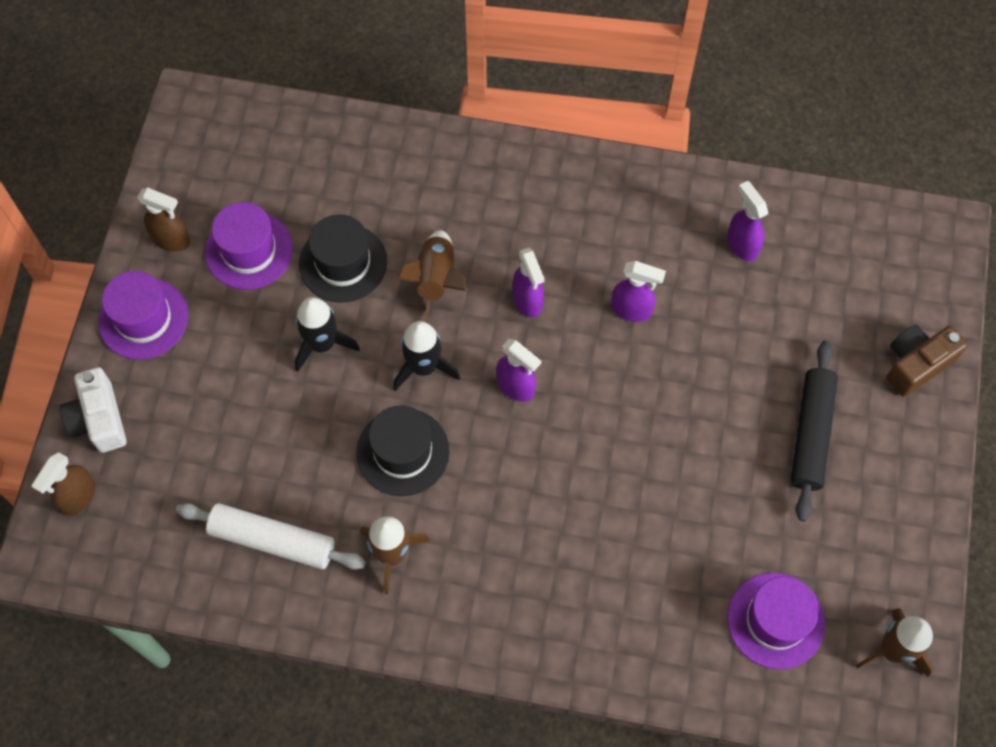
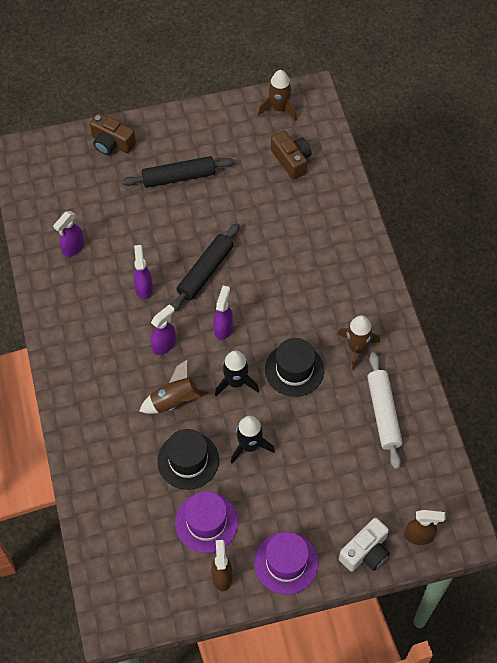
camera: 115 degrees left, 5 degrees down
purple hat [727,573,825,669] -> brown camera [271,130,312,180]
none -> black rolling pin [170,223,240,312]

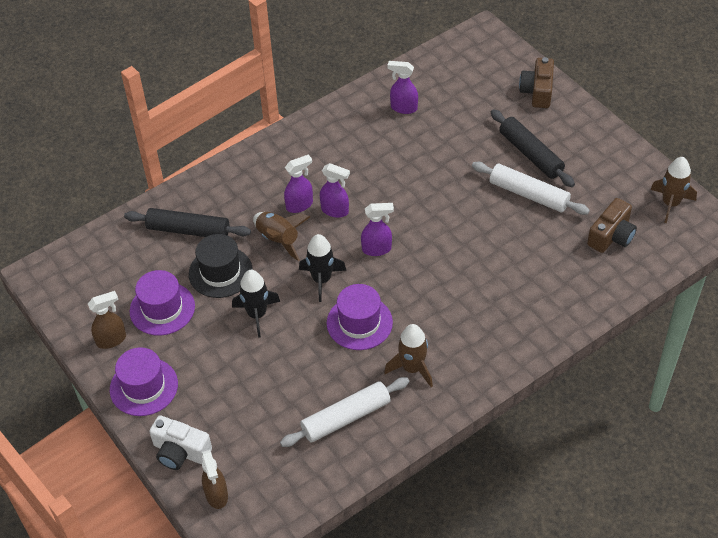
camera: 70 degrees right, 10 degrees down
purple spray bottle [133,245,153,300] -> purple spray bottle moved to [284,154,313,213]
black rolling pin [170,223,240,312] -> black rolling pin moved to [124,208,251,237]
black hat [265,338,324,397] -> purple hat [327,284,393,350]
none -> white rolling pin [472,162,590,215]

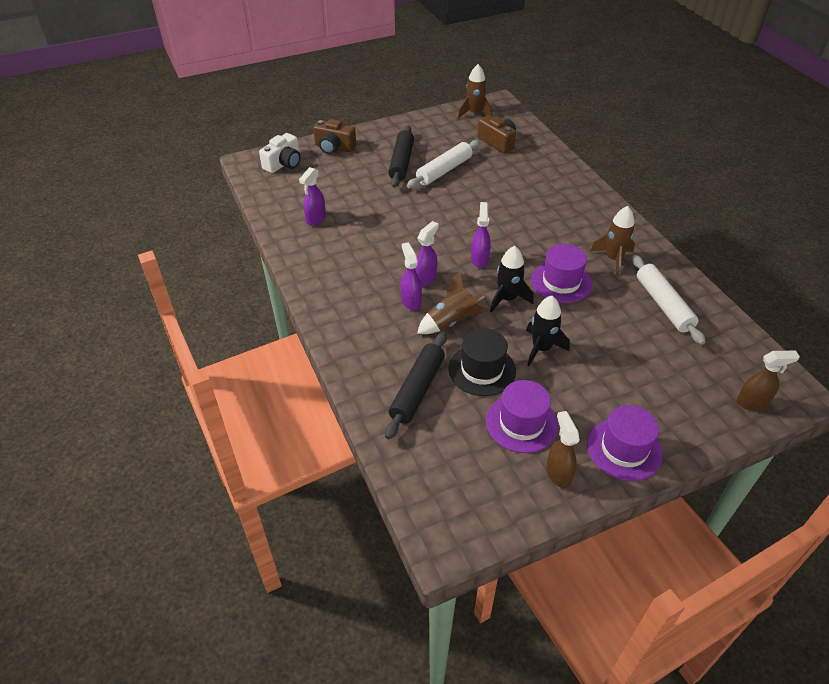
camera: 80 degrees left, 5 degrees down
white camera [149,415,212,470] -> white camera moved to [259,133,301,173]
black rolling pin [491,109,575,187] -> black rolling pin turned 60 degrees counterclockwise [388,126,414,188]

